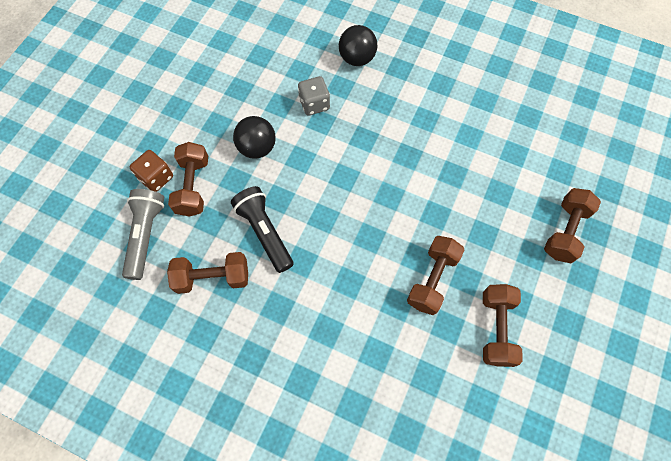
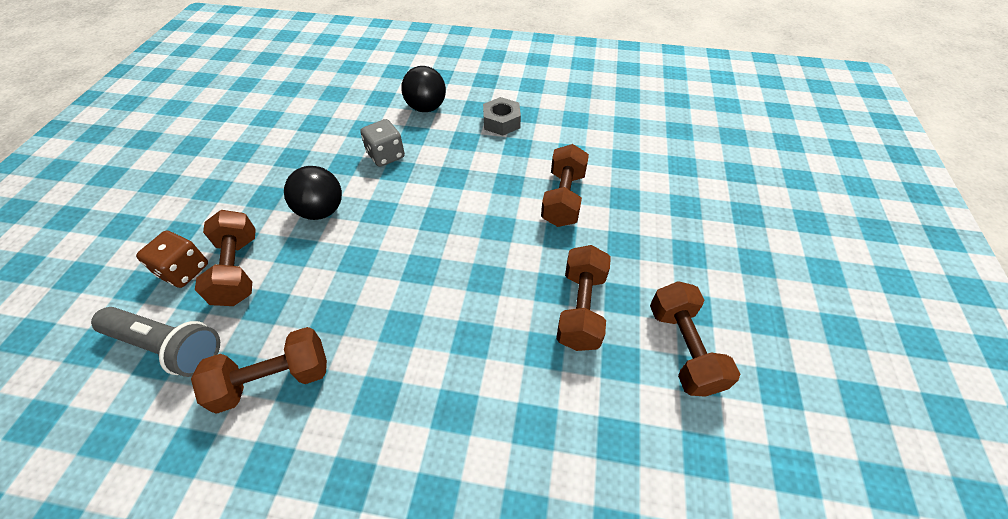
camera: 15 degrees left, 15 degrees down
grey flashlight [122,189,164,280] -> grey flashlight turned 120 degrees clockwise [91,307,220,377]
black flashlight [231,186,294,273] -> none
brown dumbbell [544,188,601,263] -> brown dumbbell moved to [541,144,589,227]
none -> grey nut [483,97,521,136]

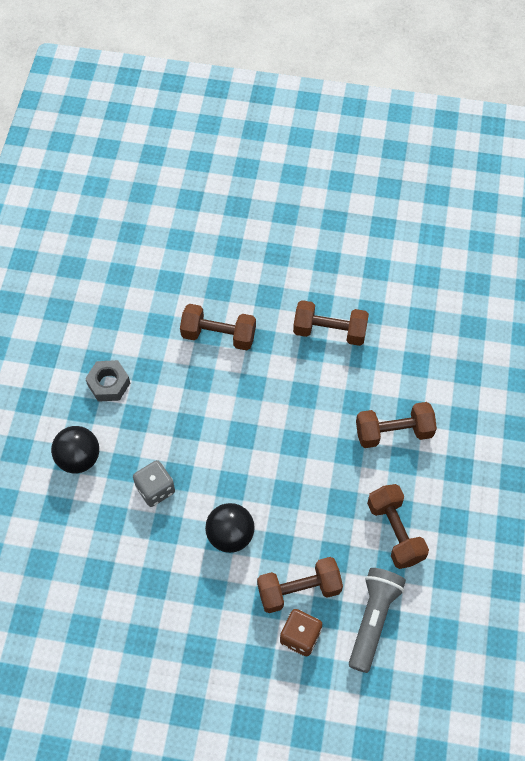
camera: 90 degrees left, 10 degrees up
brown dumbbell [650,281,740,397] -> brown dumbbell moved to [356,402,437,448]

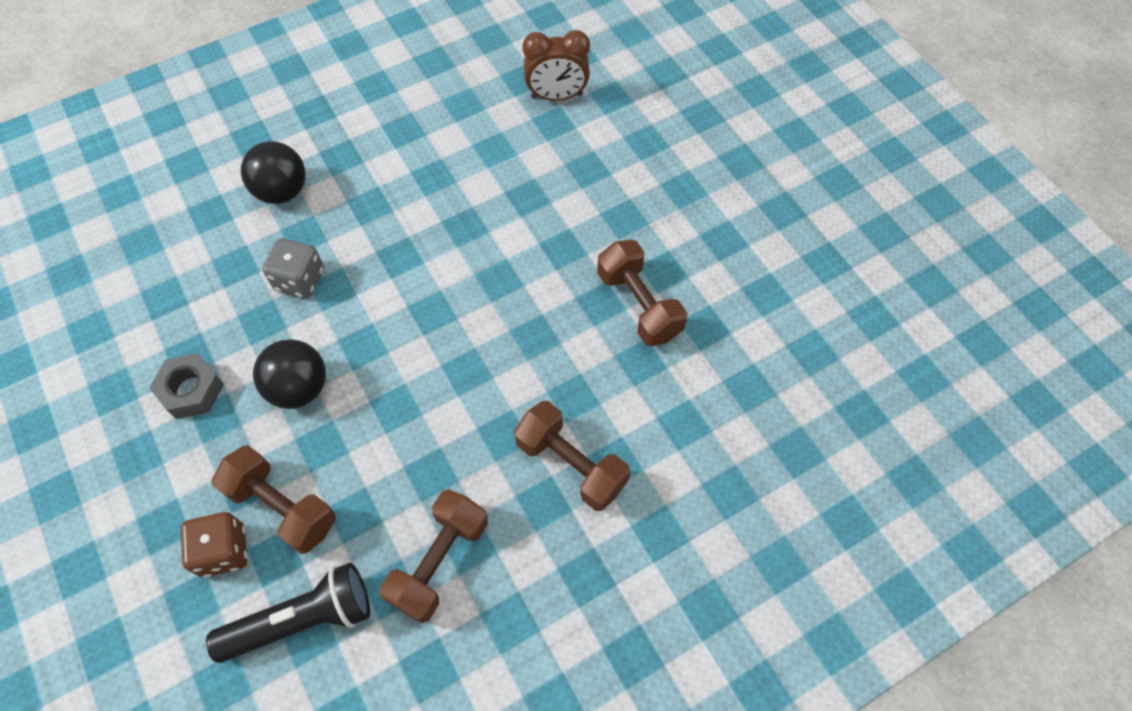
camera: 50 degrees right, 0 degrees up
grey nut [85,360,130,402] -> grey nut moved to [149,353,224,419]
brown dumbbell [180,304,256,350] -> none
grey flashlight [349,568,406,673] -> black flashlight [206,563,370,663]
none -> brown clock [523,30,590,101]

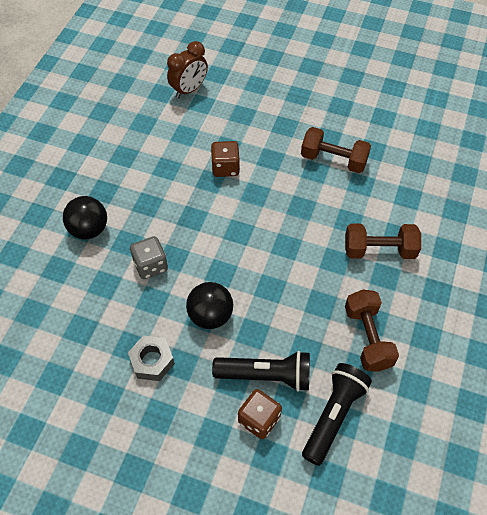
camera: 40 degrees left, 5 degrees down
brown dumbbell [212,445,336,554] -> black flashlight [212,351,310,391]
none -> brown dice [211,141,240,177]

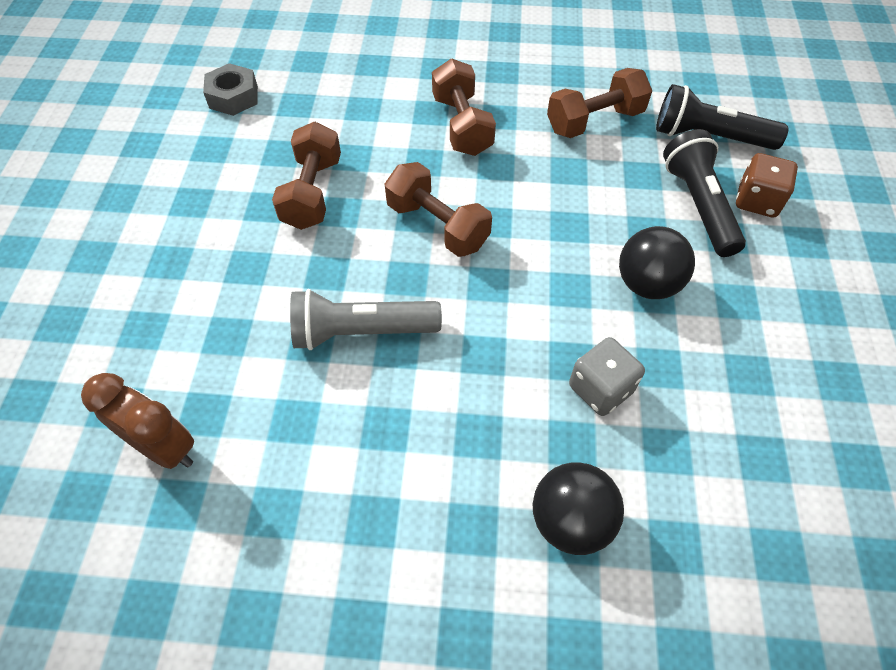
camera: 105 degrees left, 0 degrees up
grey nut [128,336,175,381] -> grey nut moved to [203,63,258,116]
brown dice [211,141,240,177] -> grey flashlight [290,289,442,350]
none -> brown dumbbell [385,162,492,257]

